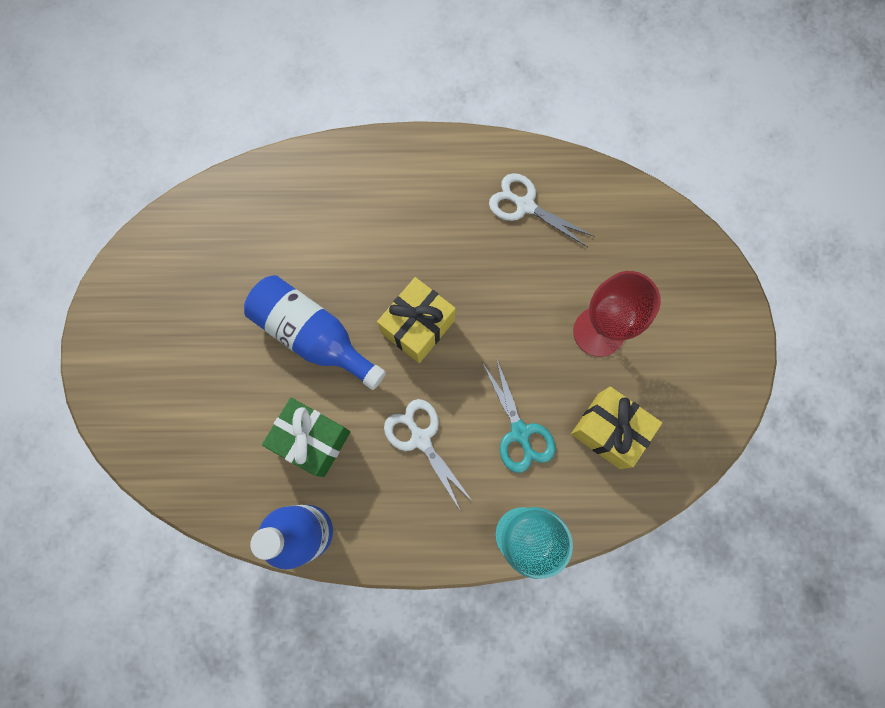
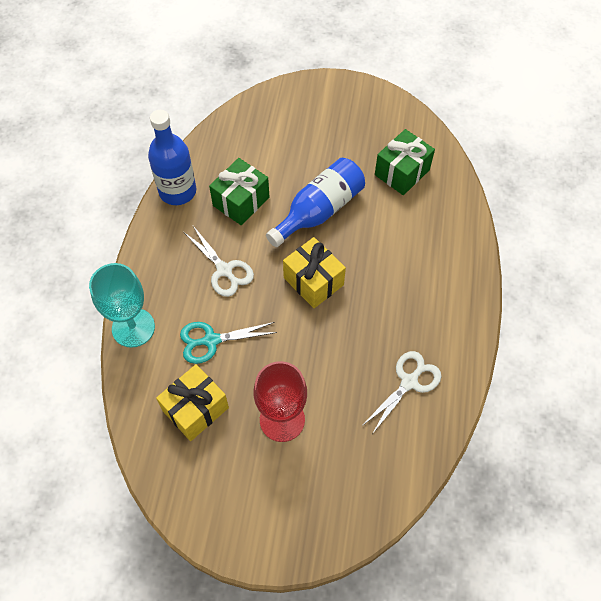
camera: 100 degrees right, 15 degrees down
white scissors [384,399,473,510] -> white scissors turned 75 degrees clockwise [184,226,254,297]
none -> green gift [375,129,435,195]

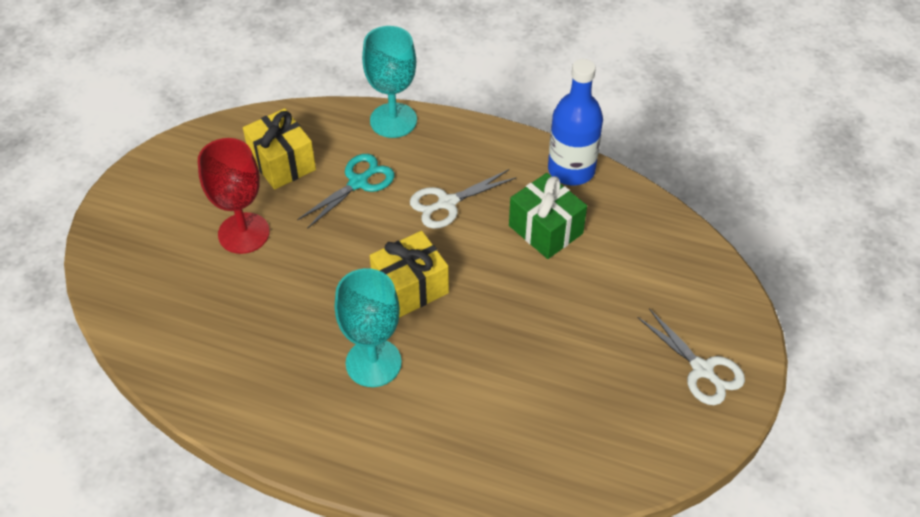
camera: 100 degrees right, 10 degrees down
turquoise scissors [180,322,277,364] -> turquoise scissors turned 45 degrees clockwise [297,154,394,229]
blue bottle [266,158,365,247] -> none
white scissors [362,351,441,434] -> white scissors moved to [637,308,745,405]
green gift [375,129,435,195] -> none
none -> turquoise goblet [335,268,402,387]

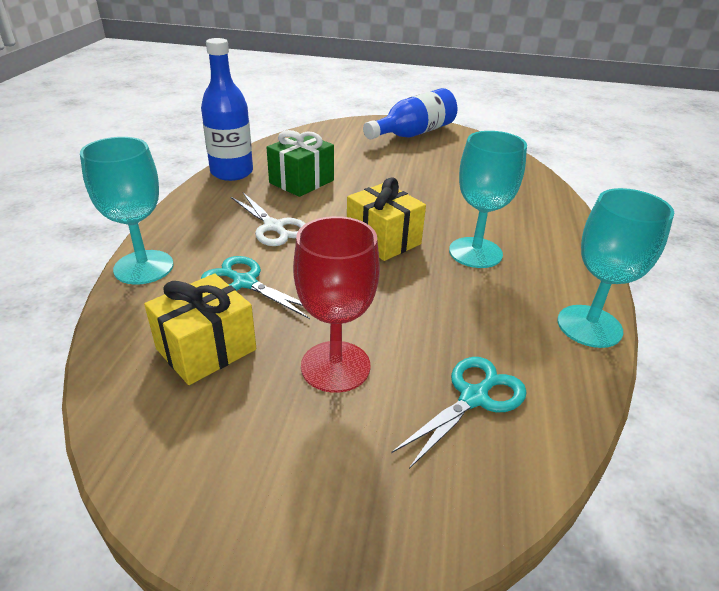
camera: 100 degrees left, 15 degrees down
white scissors [637,308,745,405] -> blue bottle [363,88,457,140]
none -> turquoise scissors [391,357,527,469]
none -> turquoise goblet [557,188,674,348]

